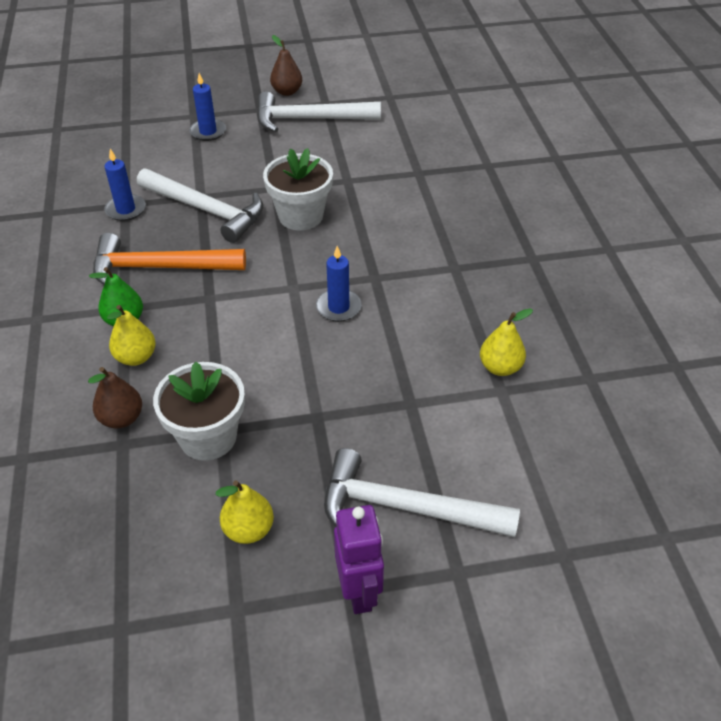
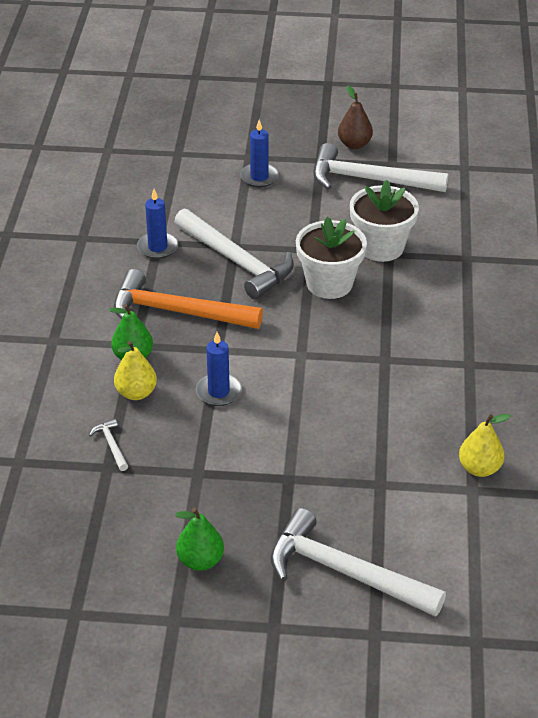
camera: 15 degrees right, 5 degrees down
brown pear [88,367,142,428] -> white hammer [89,419,128,471]
white flower pot [153,362,245,461] -> white flower pot moved to [350,180,419,262]
yellow pear [216,481,274,544] -> green pear [175,508,224,571]
blue candle [316,246,362,322] -> blue candle moved to [196,332,242,406]
purple robot [334,505,384,614] -> none

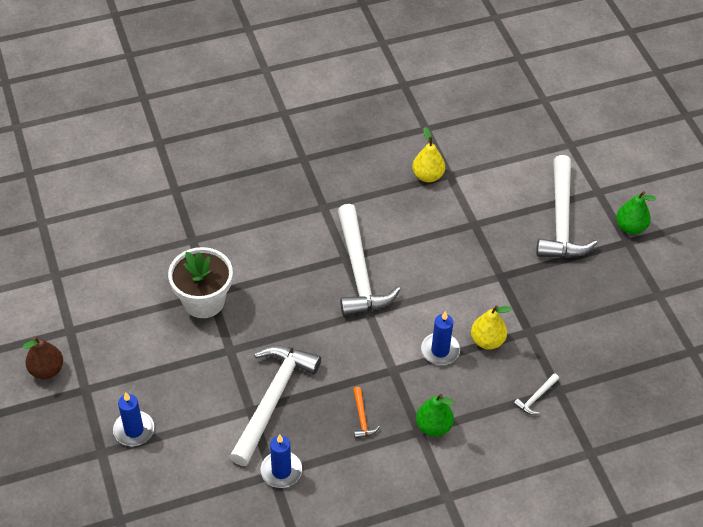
camera: 115 degrees left, 10 degrees up
orange hammer [114,269,263,329] -> orange hammer [353,387,379,439], size x0.40
yellow pear [114,341,157,400] -> yellow pear moved to [471,305,512,349]
green pear [175,508,224,571] -> green pear moved to [616,191,656,234]
white flower pot [296,217,367,299] -> none
white hammer [313,143,448,192] -> white hammer moved to [338,204,401,316]

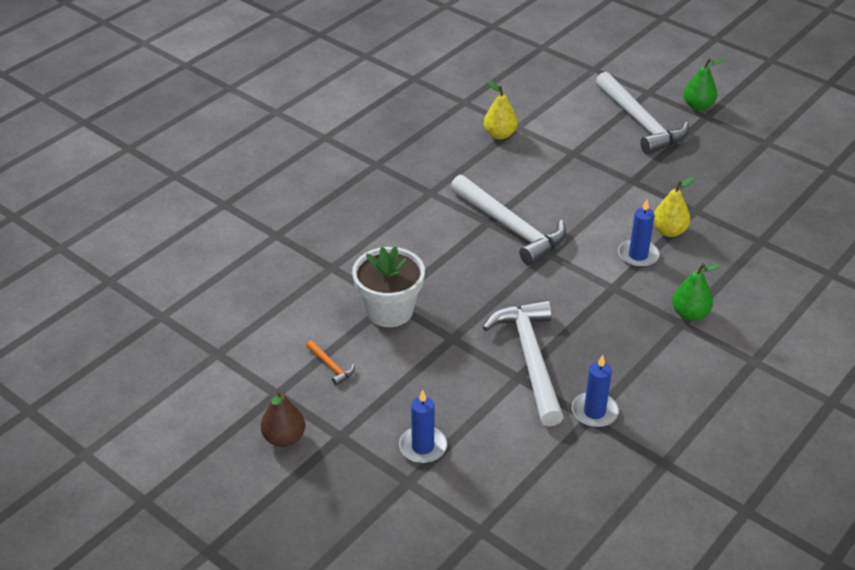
camera: 30 degrees left, 10 degrees down
orange hammer [353,387,379,439] -> orange hammer moved to [306,340,355,385]
white hammer [514,373,559,415] -> none

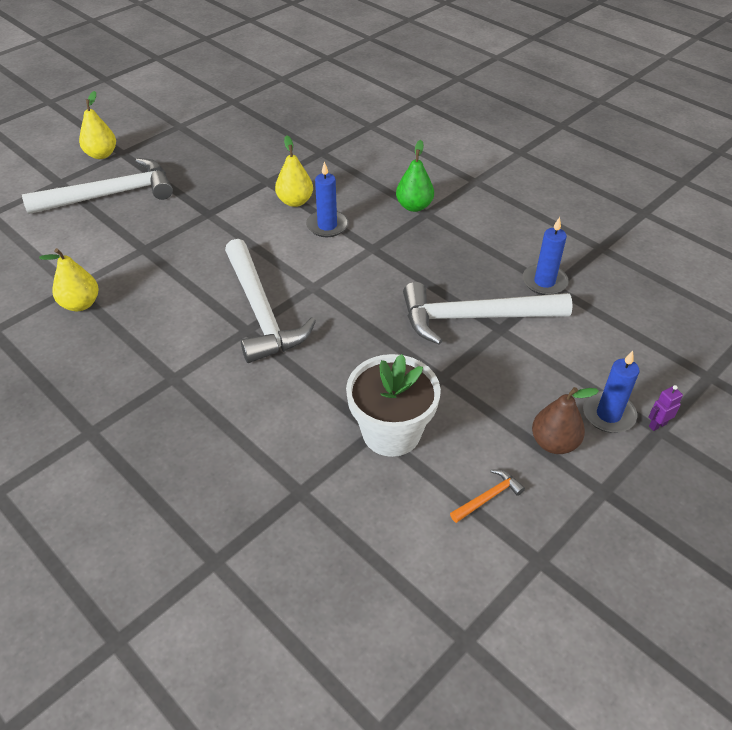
camera: 85 degrees left, 5 degrees up
brown pear [261,390,305,447] -> brown pear moved to [532,387,599,454]
white hammer [451,175,566,266] -> white hammer turned 105 degrees clockwise [225,239,316,363]
green pear [684,59,724,111] -> yellow pear [79,91,116,159]
none -> purple robot [648,385,683,431]

